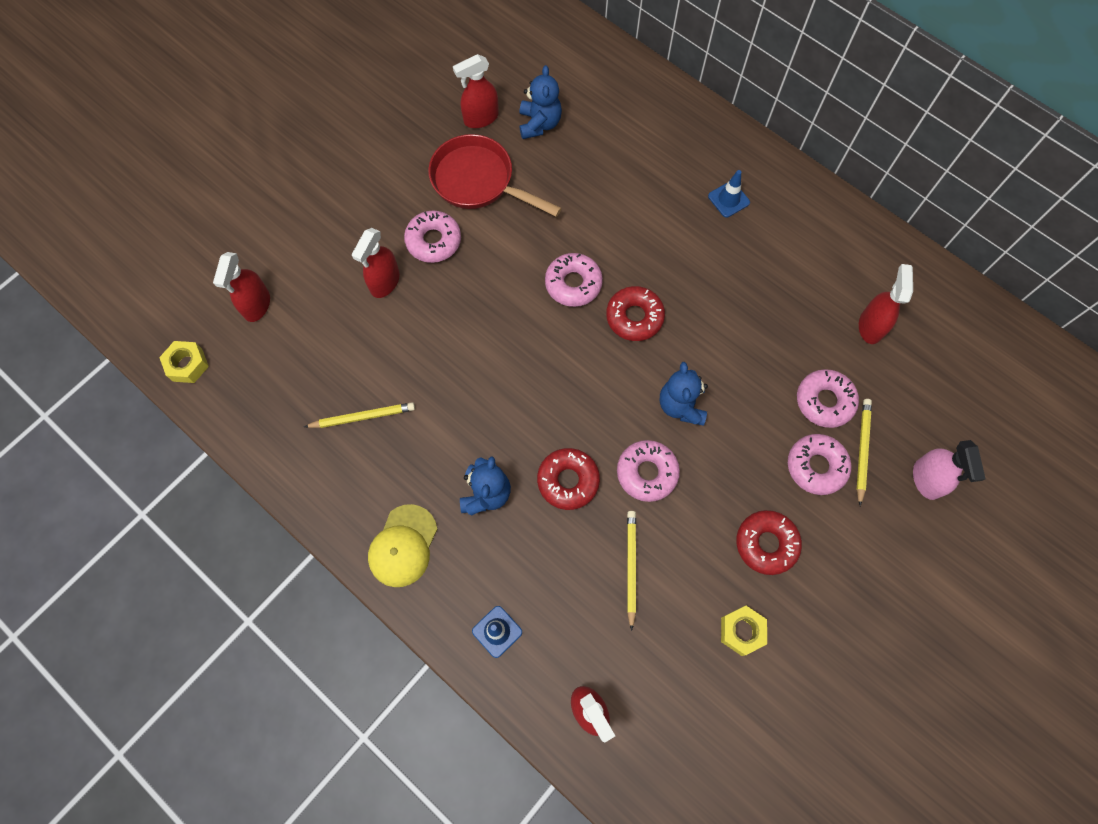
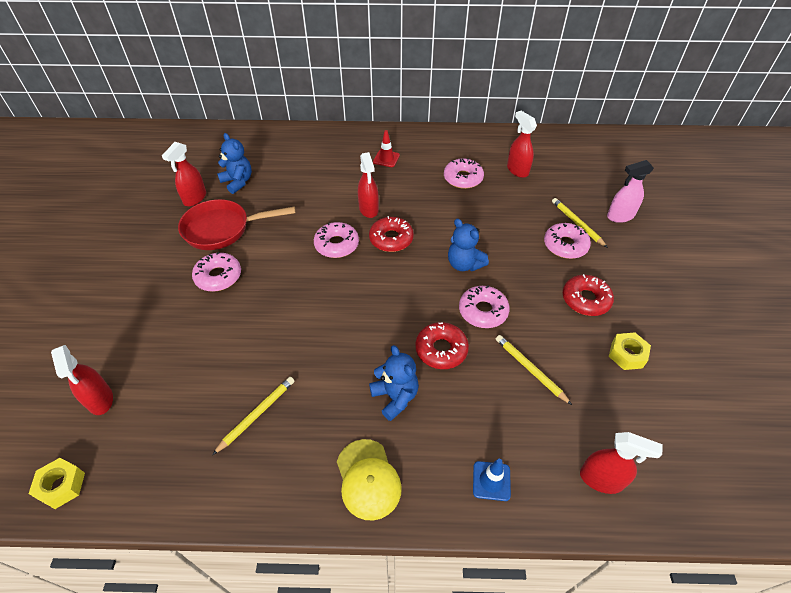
camera: 40 degrees left, 20 degrees down
red spray bottle [352,228,400,298] -> red spray bottle moved to [358,152,379,218]
blue traffic cone [708,170,750,218] -> red traffic cone [373,130,400,167]
pink donut [797,369,859,428] -> pink donut moved to [444,158,484,189]
pink spray bottle [913,440,986,500] -> pink spray bottle turned 120 degrees clockwise [607,160,654,223]

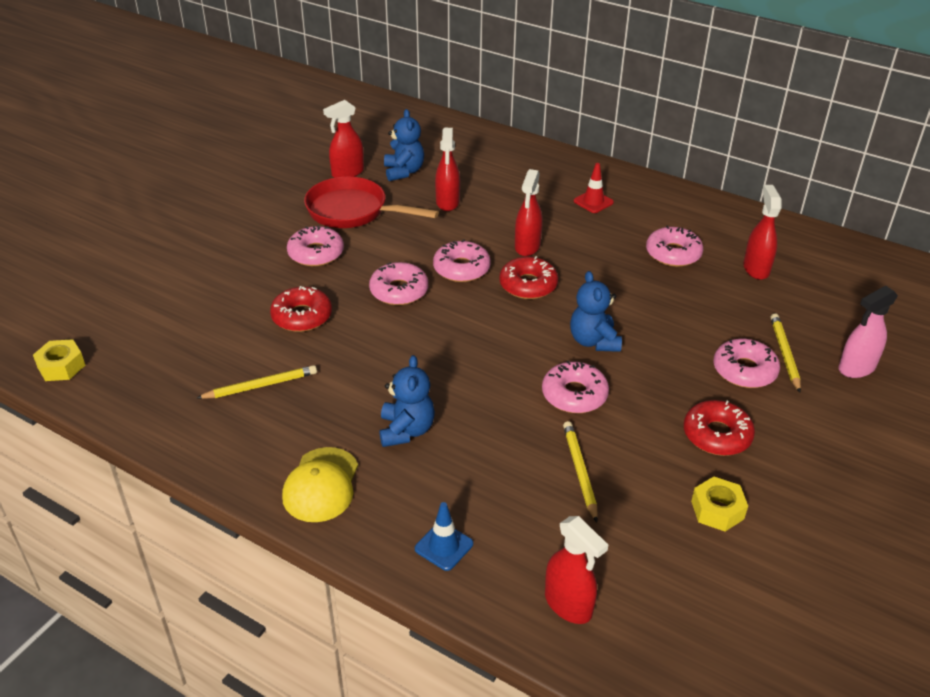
camera: 30 degrees right, 10 degrees down
red spray bottle [51,345,113,415] -> red spray bottle moved to [435,128,460,211]
red donut [415,322,469,369] -> red donut moved to [270,286,332,332]
pink spray bottle [607,160,654,223] -> pink spray bottle turned 45 degrees counterclockwise [838,286,898,378]
none -> pink donut [369,262,428,305]

